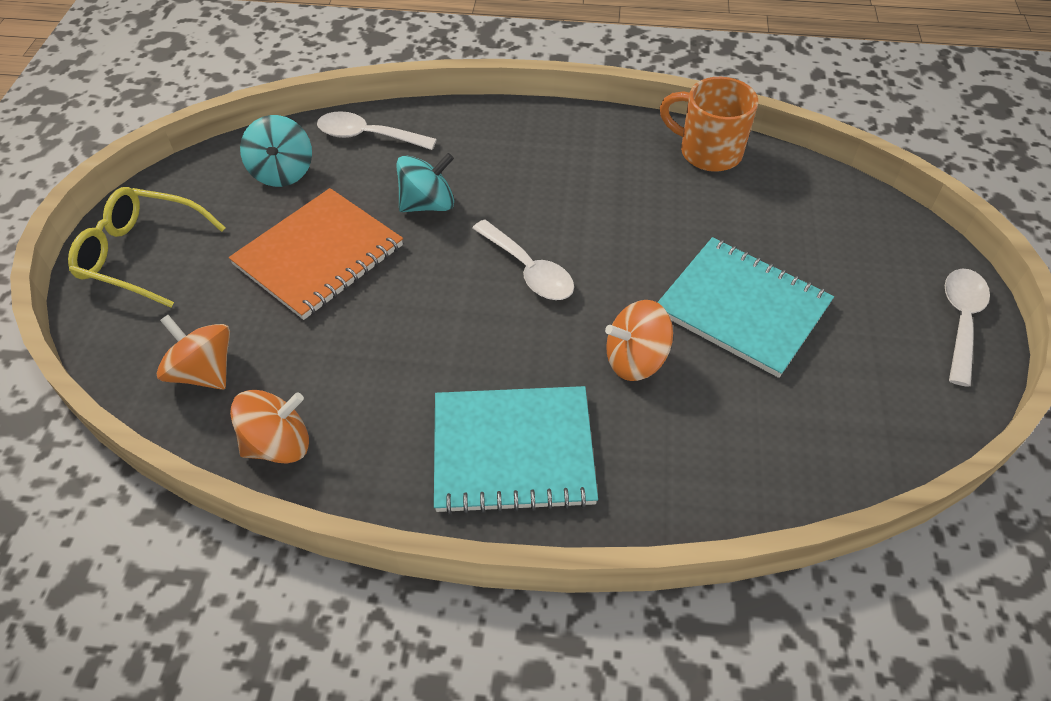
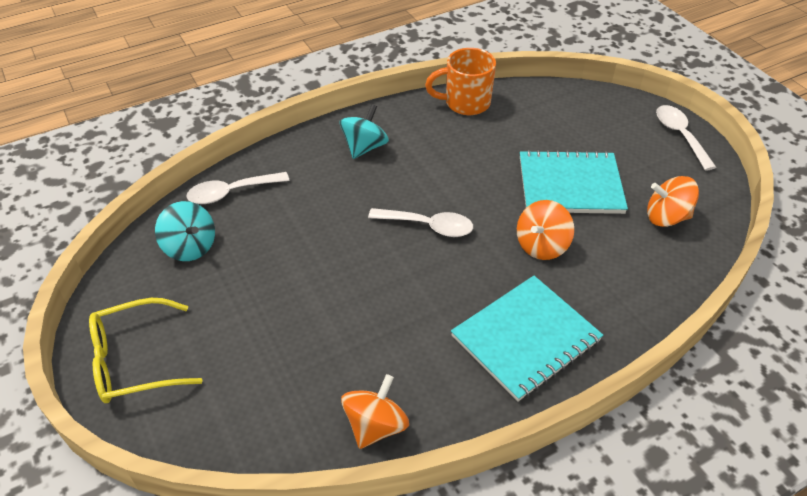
camera: 35 degrees left, 5 degrees down
orange spinning top [156,315,230,390] -> orange spinning top moved to [647,176,699,227]
orange notebook [229,188,403,320] -> none
turquoise spinning top [396,153,454,212] -> turquoise spinning top moved to [340,104,389,159]

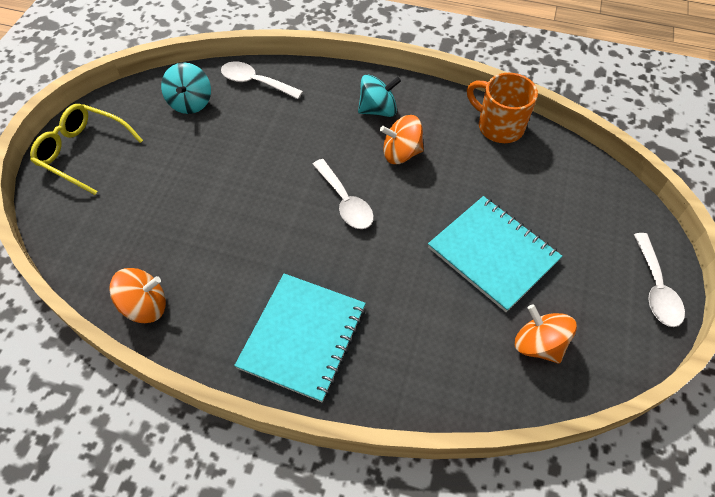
camera: 45 degrees right, 10 degrees up
turquoise notebook [451,276,603,402] -> turquoise notebook turned 75 degrees counterclockwise [234,273,366,403]
orange spinning top [517,200,574,260] -> orange spinning top moved to [380,115,424,164]
white spoon [656,105,716,171] -> white spoon turned 150 degrees clockwise [634,233,685,327]

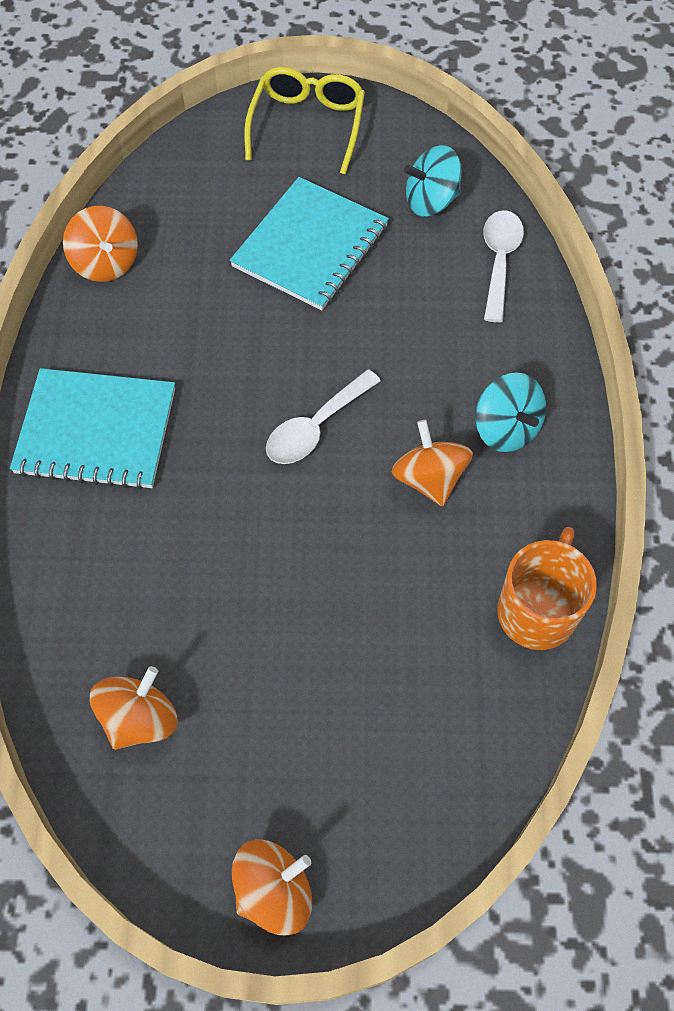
camera: 75 degrees right, 5 degrees up
turquoise notebook [428,196,562,312] -> turquoise notebook moved to [230,177,389,310]
white spoon [634,233,685,327] -> orange spinning top [232,840,312,936]

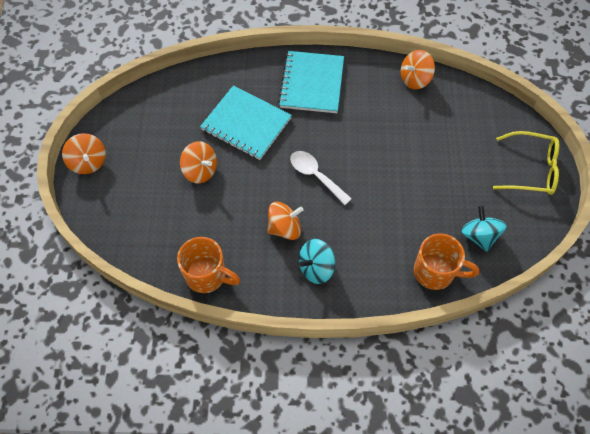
camera: 90 degrees right, 0 degrees up
orange spinning top [90,666,178,750] -> orange spinning top moved to [180,141,217,183]
turquoise notebook [230,177,389,310] -> turquoise notebook moved to [200,86,292,160]
white spoon [483,210,524,323] -> orange mug [414,233,479,290]

